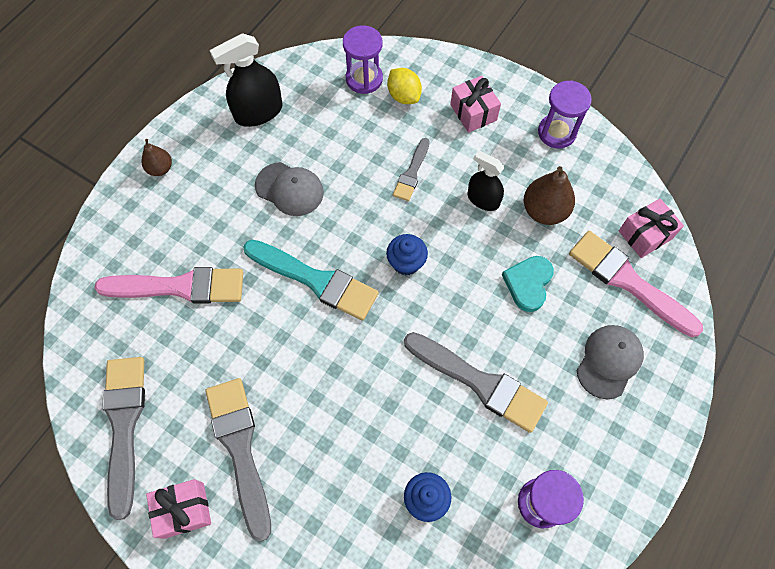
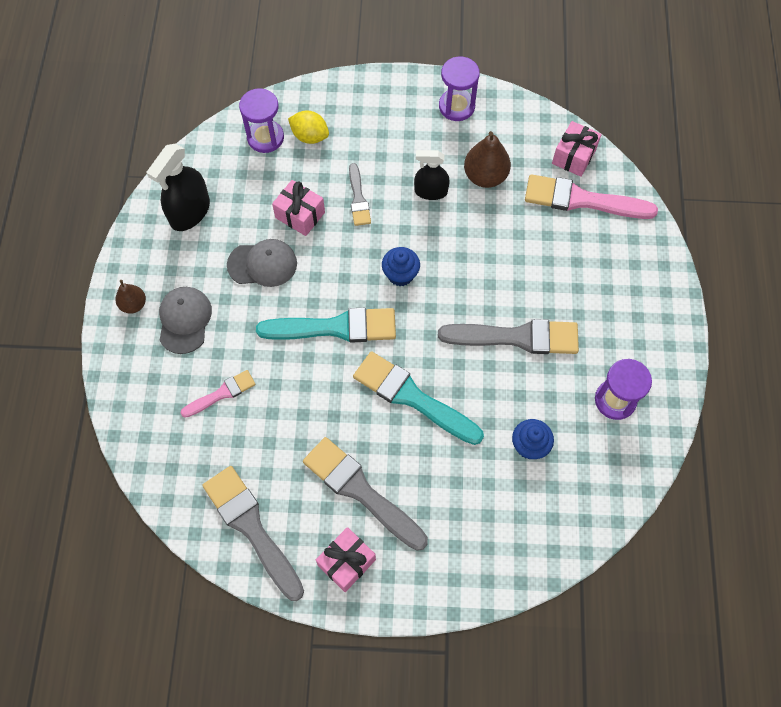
camera: 30 degrees left, 0 degrees up
pink brush [95,267,243,303] -> pink brush [180,370,256,418], size x0.55
pink gift [450,76,501,133] -> pink gift moved to [272,180,325,236]
turquoise heart [502,256,554,312] -> none
grey cap [576,325,644,399] -> grey cap moved to [159,287,212,354]
none -> turquoise brush [353,351,484,445]

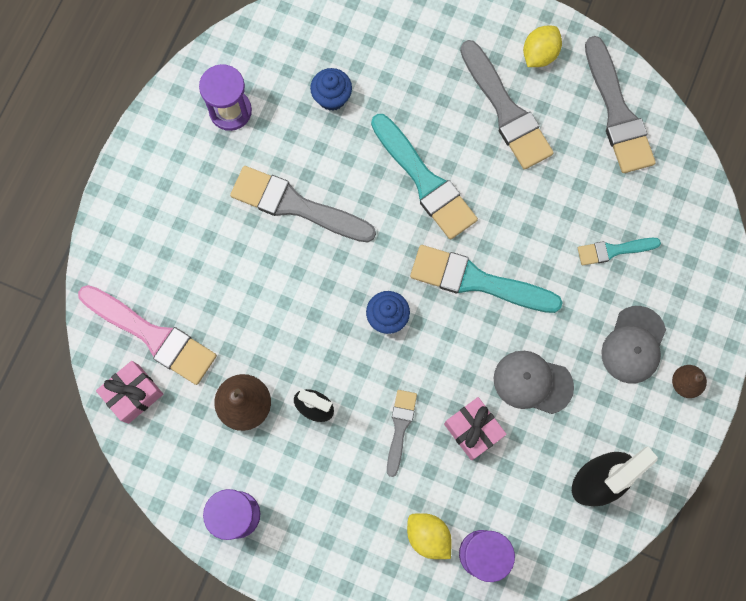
camera: 160 degrees left, 10 degrees up
pink brush [180,370,256,418] -> turquoise brush [578,238,661,265]
pink gift [316,527,376,592] -> yellow lemon [523,26,562,67]

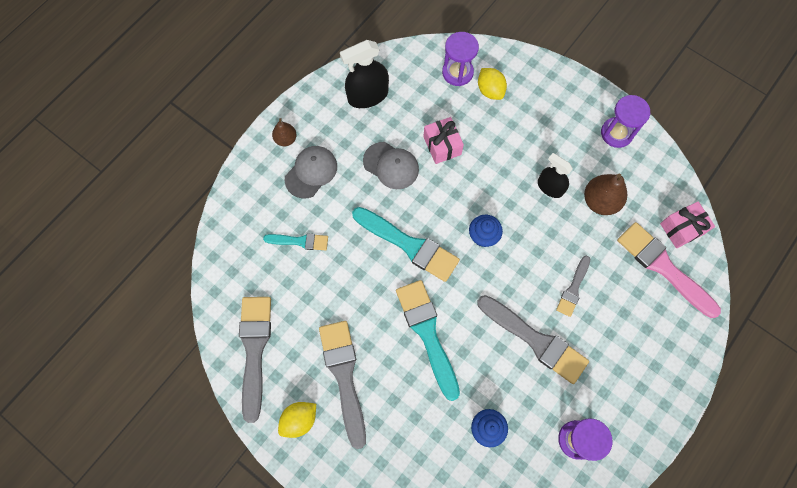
camera: 165 degrees left, 5 degrees down
grey brush [387,390,417,477] -> grey brush moved to [556,256,590,317]

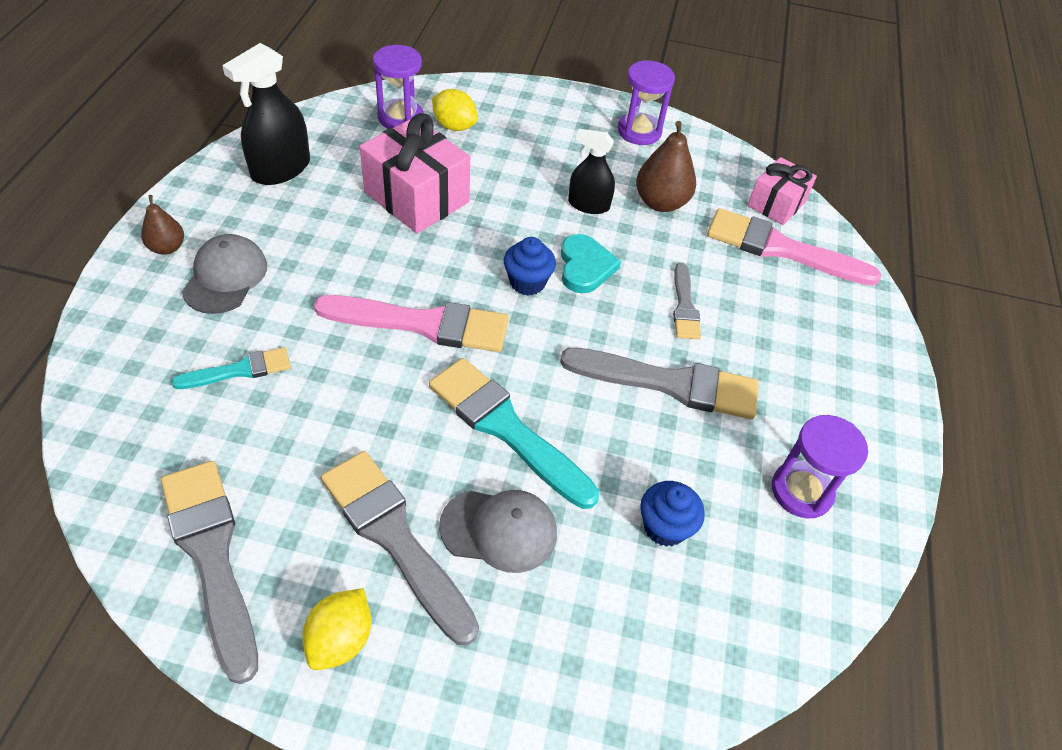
camera: 30 degrees left, 20 degrees down
turquoise brush [352,207,460,282] -> pink brush [314,295,509,352]
grey cap [363,142,419,189] -> grey cap moved to [439,490,557,573]
pink gift [423,117,464,164] -> pink gift [360,113,470,233], size x1.63
none -> turquoise heart [561,234,621,293]

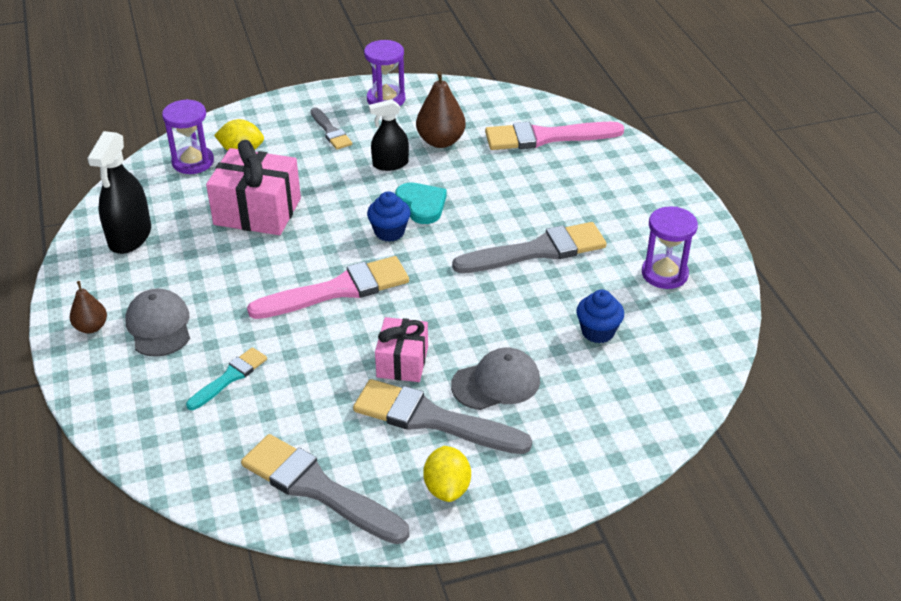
camera: 25 degrees left, 10 degrees down
turquoise brush [429,358,599,509] -> none
grey brush [673,263,701,339] -> grey brush moved to [311,107,352,150]
pink gift [748,157,817,225] -> pink gift moved to [375,317,428,382]

